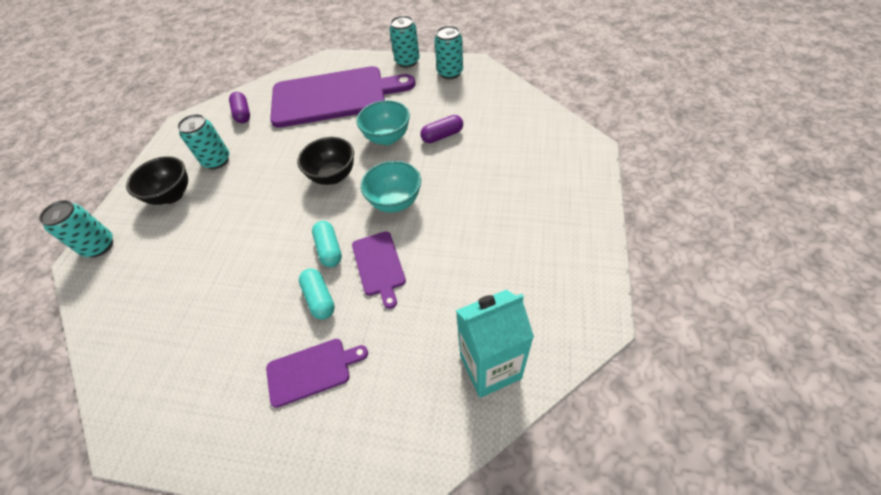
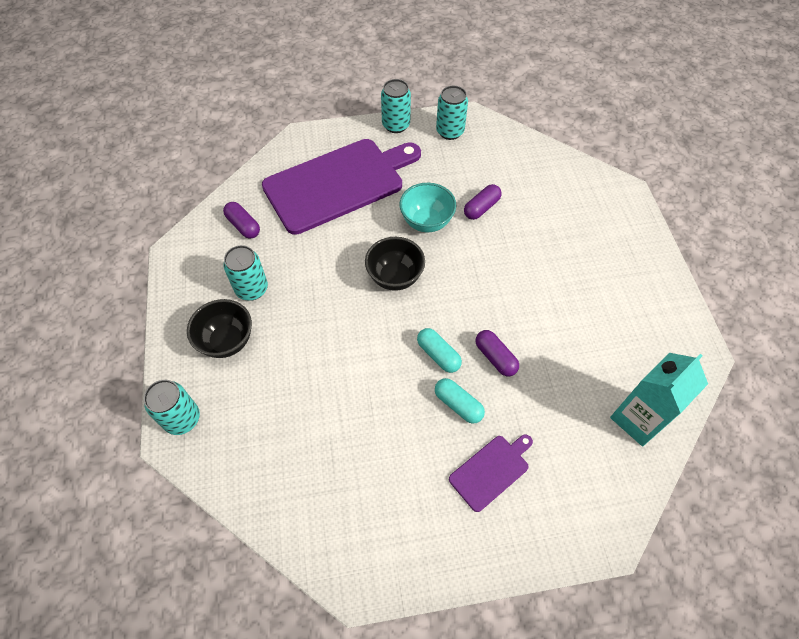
camera: 25 degrees left, 5 degrees up
purple cutting board [352,231,406,309] -> purple capsule [475,330,519,376]
turquoise bowl [361,161,421,212] -> none

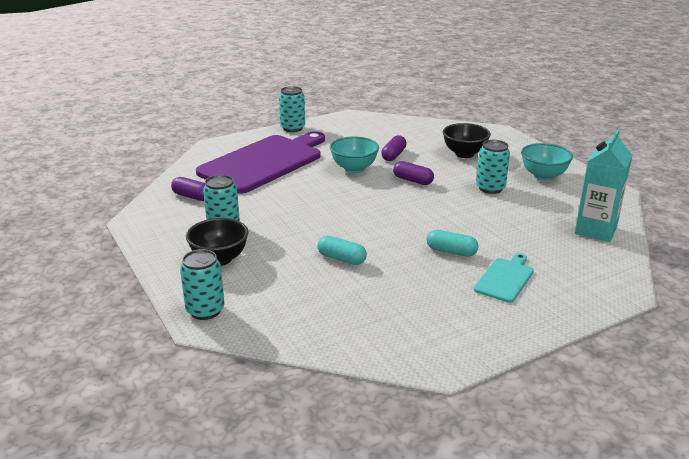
camera: 20 degrees left, 30 degrees down
black bowl [365,237,425,291] -> black bowl moved to [443,123,491,158]
turquoise capsule [417,328,462,373] -> turquoise capsule moved to [317,236,367,265]
turquoise can [436,86,468,140] -> turquoise can moved to [476,140,510,194]
purple cutting board [449,434,533,512] -> turquoise cutting board [474,253,534,303]
purple capsule [475,330,519,376] -> purple capsule moved to [393,161,434,185]
none -> turquoise bowl [521,143,573,181]

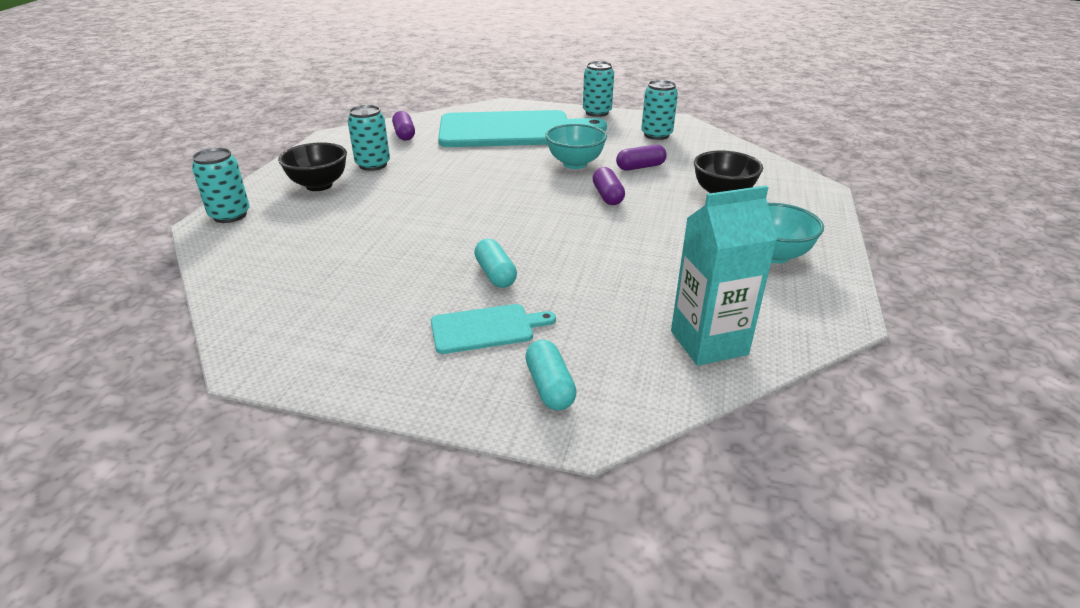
camera: 45 degrees right, 5 degrees up
purple cutting board [196,131,325,194] -> turquoise cutting board [438,110,607,147]
turquoise capsule [317,236,367,265] -> turquoise capsule moved to [525,340,577,410]
turquoise can [476,140,510,194] -> turquoise can moved to [641,80,678,140]

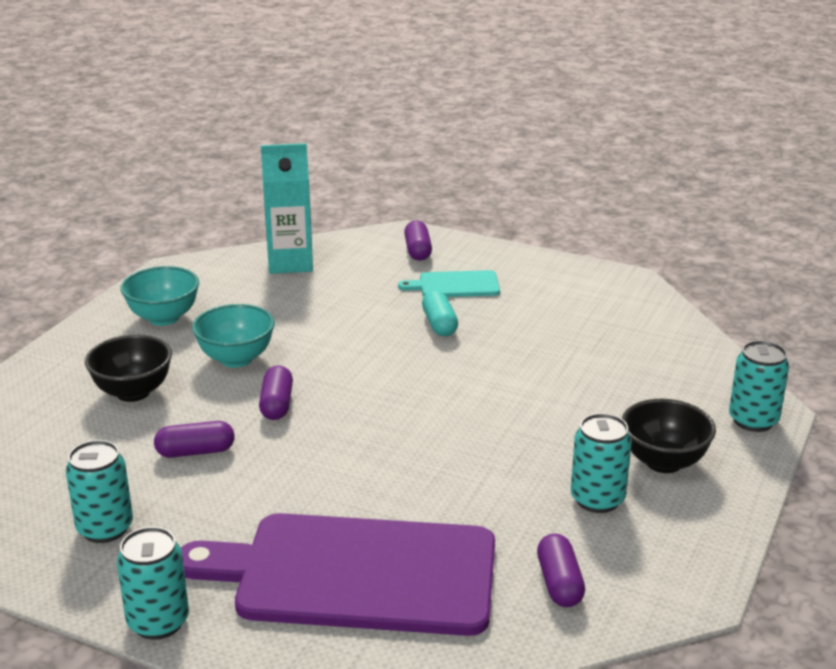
camera: 170 degrees left, 5 degrees down
turquoise cutting board [438,110,607,147] -> purple cutting board [181,513,495,636]
turquoise capsule [525,340,577,410] -> purple capsule [404,220,432,261]
turquoise bowl [545,124,607,169] -> turquoise bowl moved to [192,304,275,368]

